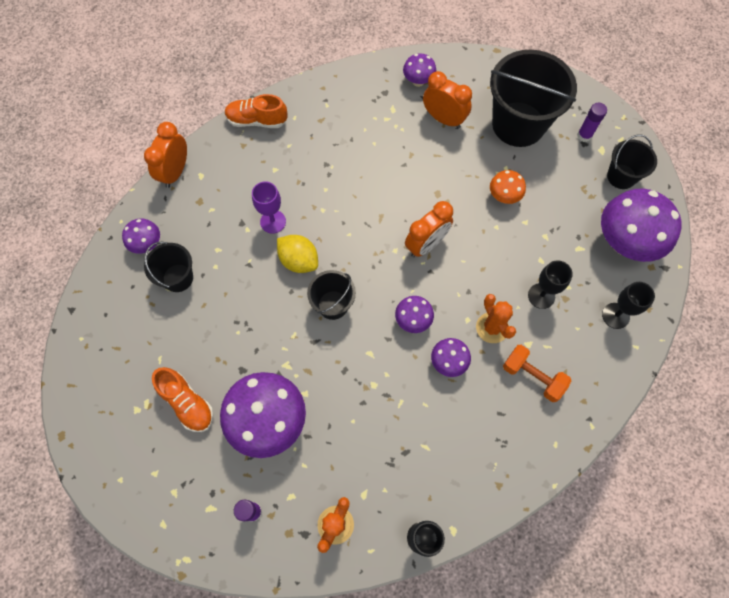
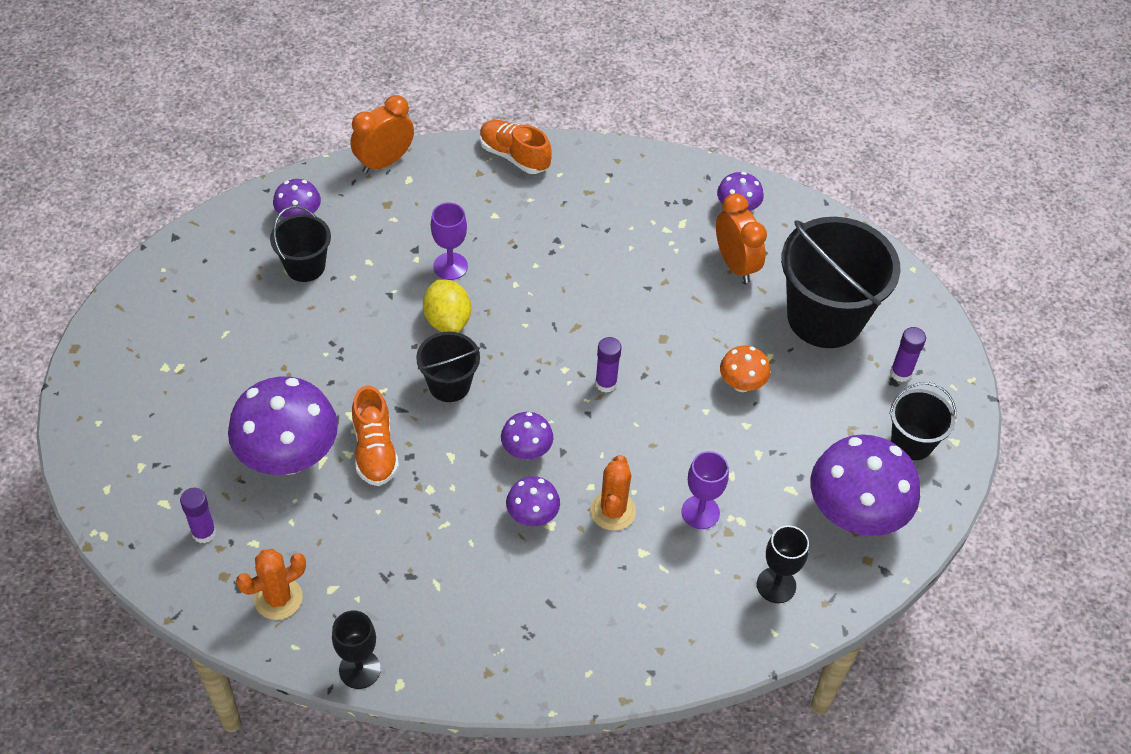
camera: 30 degrees right, 15 degrees down
orange shoe [152,367,214,432] -> orange shoe moved to [352,386,399,486]
orange clock [405,201,453,257] -> purple glue stick [595,337,621,393]
orange dumbbell [503,345,571,402] -> none
black goblet [528,260,573,309] -> purple goblet [681,451,729,529]

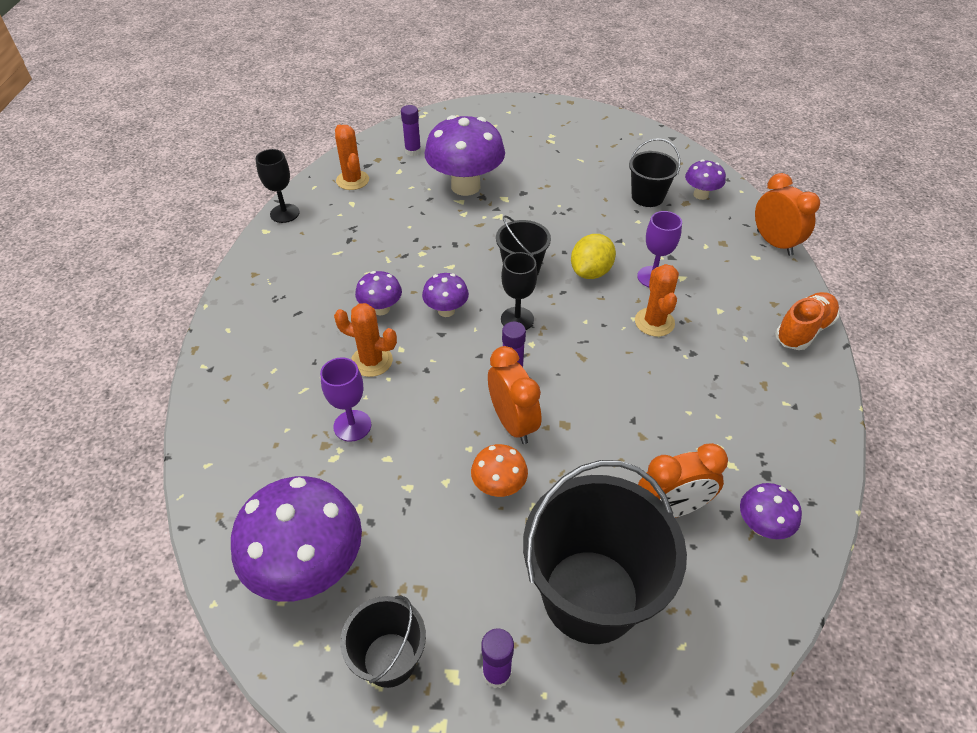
camera: 100 degrees right, 5 degrees down
orange shoe [352,386,399,486] -> none
yellow lemon [423,279,471,333] -> yellow lemon turned 45 degrees counterclockwise [571,234,616,279]
black goblet [757,525,809,603] -> black goblet moved to [501,252,537,330]
none -> orange clock [488,346,541,444]
none -> orange cactus [635,264,679,337]

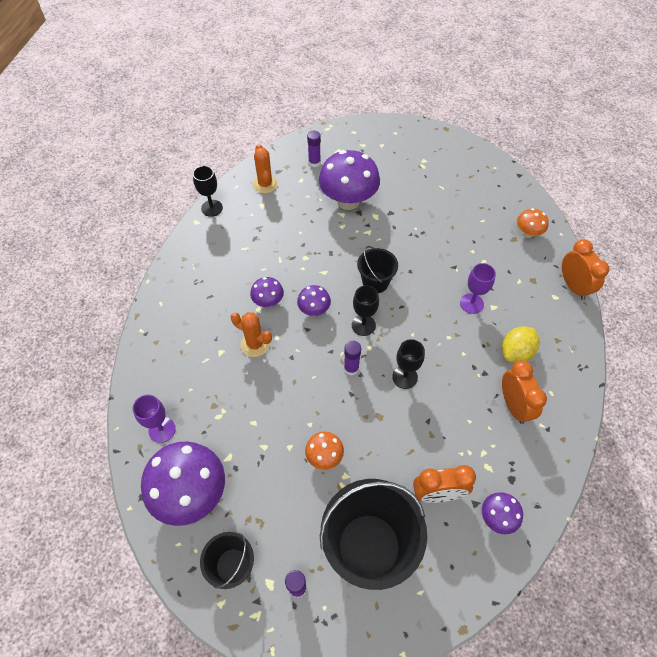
camera: 10 degrees right, 10 degrees up
purple goblet [320,358,371,442] -> purple goblet moved to [132,395,176,443]
orange clock [488,346,541,444] -> orange clock moved to [502,360,547,424]
yellow lemon [571,234,616,279] -> yellow lemon moved to [502,326,540,363]
black bucket [629,138,680,207] -> none
orange cactus [635,264,679,337] -> none
purple mushroom [685,160,726,200] -> orange mushroom [517,208,549,238]
orange shoe [775,292,839,350] -> none
none -> black goblet [392,339,425,389]

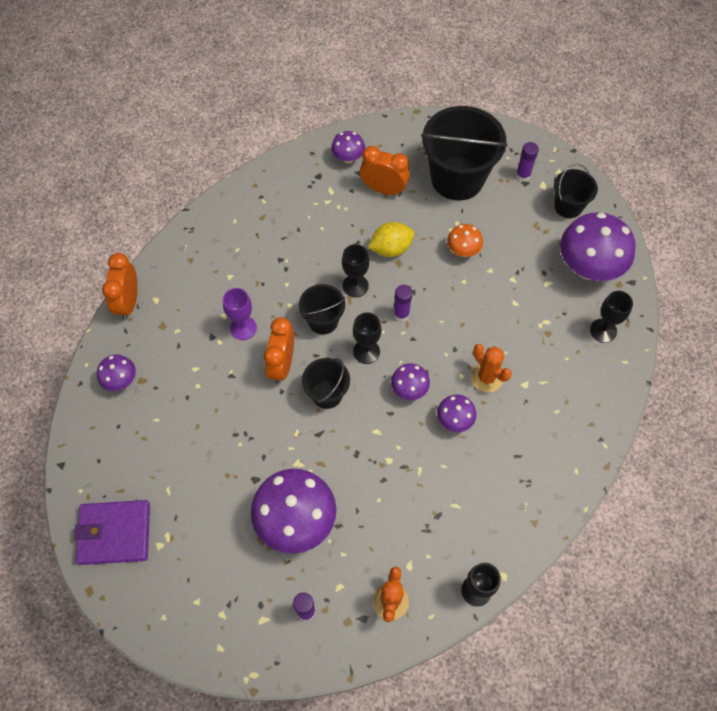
camera: 155 degrees left, 5 degrees up
purple goblet [132,395,176,443] -> black goblet [590,291,633,343]
yellow lemon [502,326,540,363] -> yellow lemon moved to [368,222,415,257]
orange clock [502,360,547,424] -> orange clock moved to [264,317,294,384]
orange mushroom [517,208,549,238] -> purple mushroom [97,355,136,391]
none -> purple wallet [74,500,150,565]
none -> black bucket [299,284,345,334]

